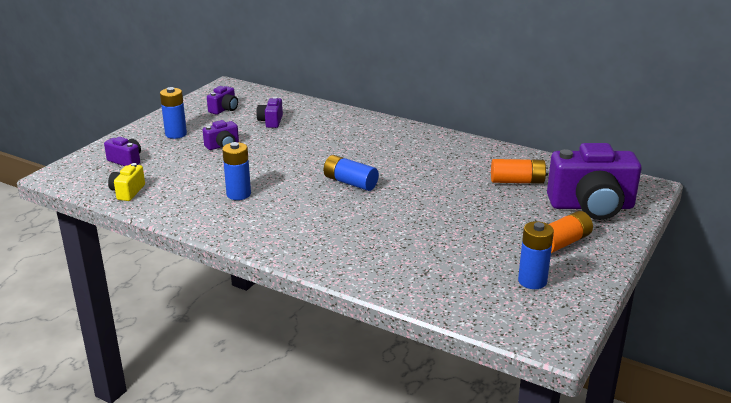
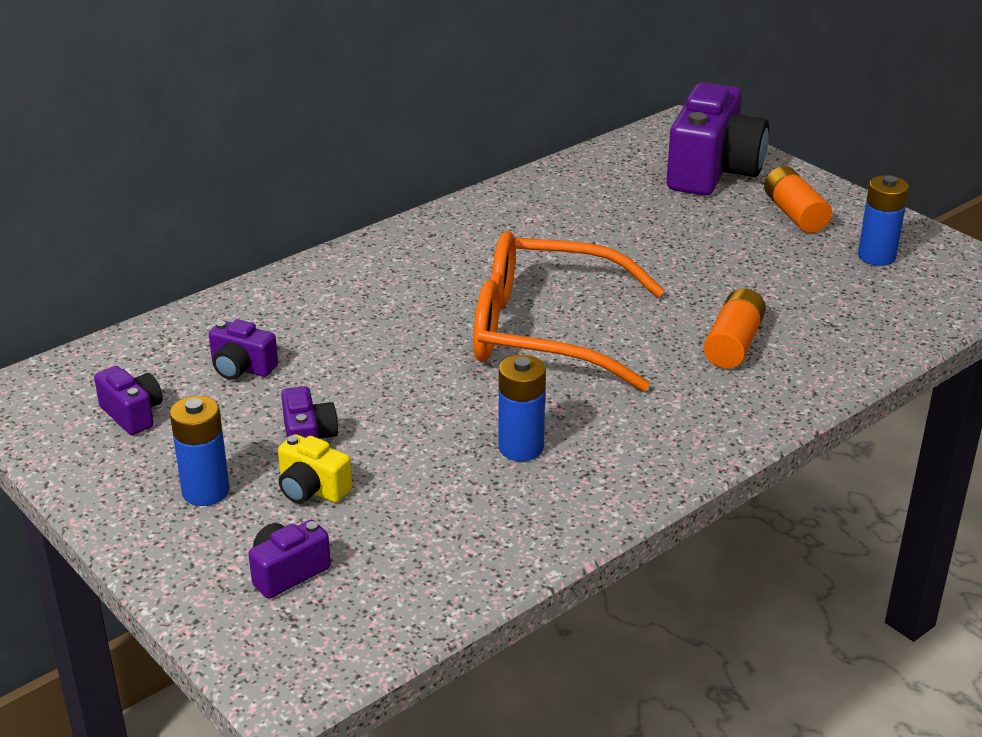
camera: 70 degrees left, 5 degrees up
yellow camera [108,163,145,201] -> yellow camera moved to [278,434,352,504]
blue battery [324,155,379,191] -> orange glasses [473,231,664,392]
orange battery [491,159,548,184] -> orange battery moved to [704,288,766,368]

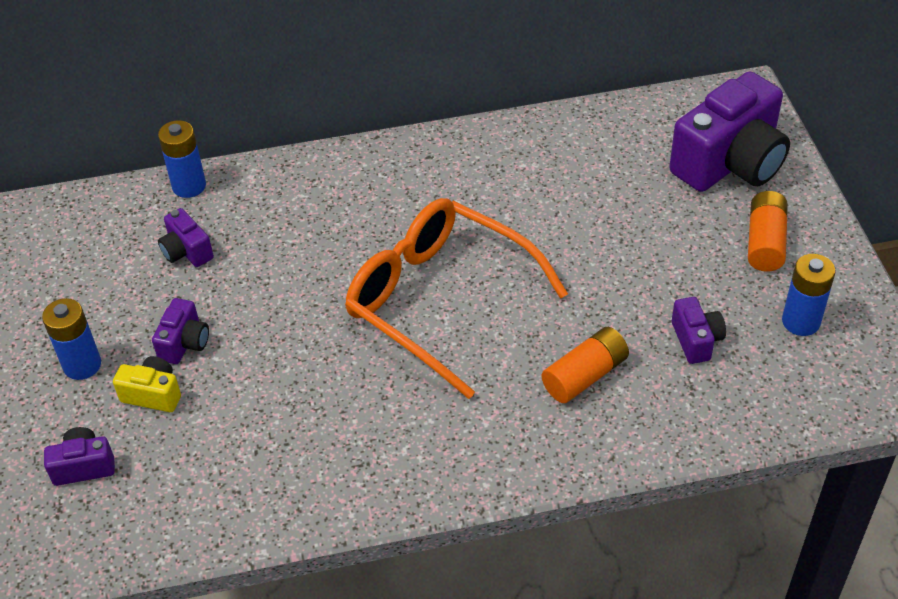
camera: 30 degrees right, 15 degrees up
purple camera [94,366,163,435] -> purple camera moved to [672,297,726,364]
yellow camera [278,434,352,504] -> yellow camera turned 135 degrees clockwise [113,356,181,412]
blue battery [498,355,546,461] -> blue battery moved to [158,120,206,198]

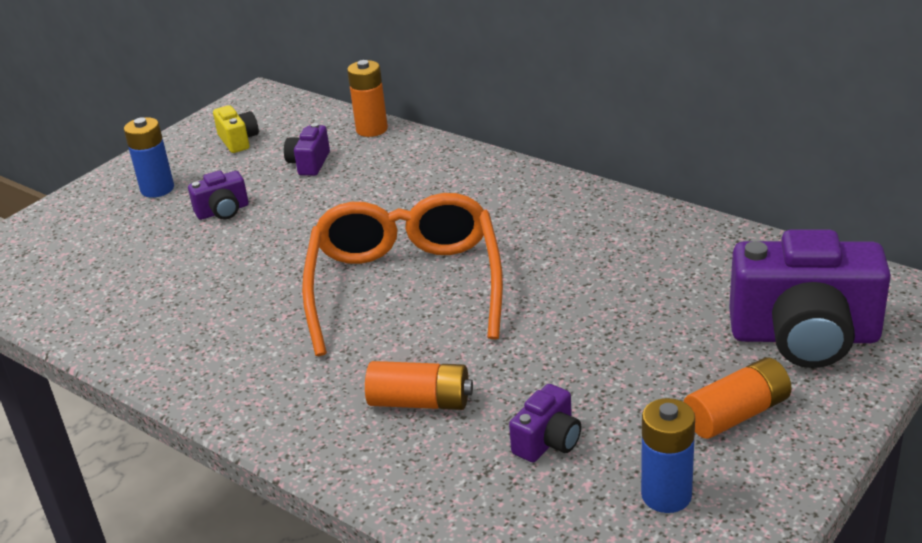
camera: 50 degrees right, 15 degrees down
purple camera [44,427,115,486] -> none
yellow camera [113,356,181,412] -> yellow camera moved to [213,105,259,153]
blue battery [158,120,206,198] -> orange battery [347,60,388,137]

